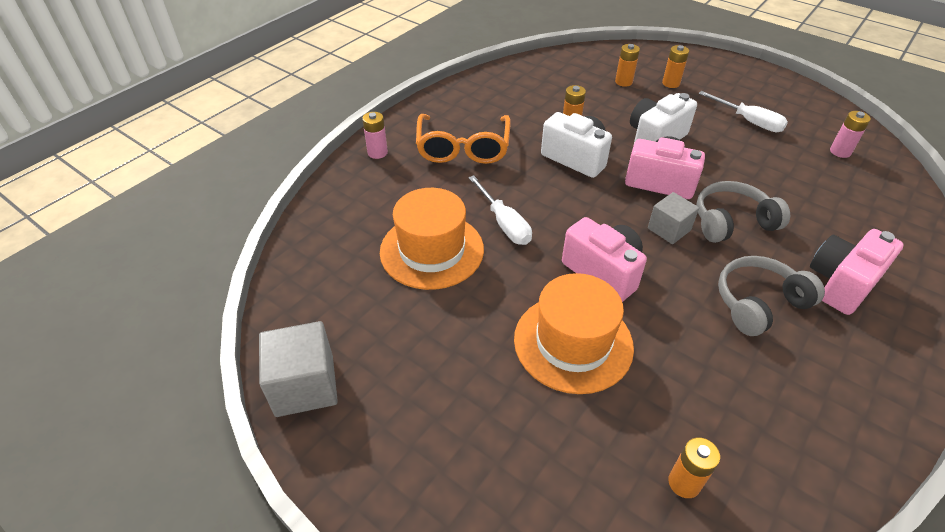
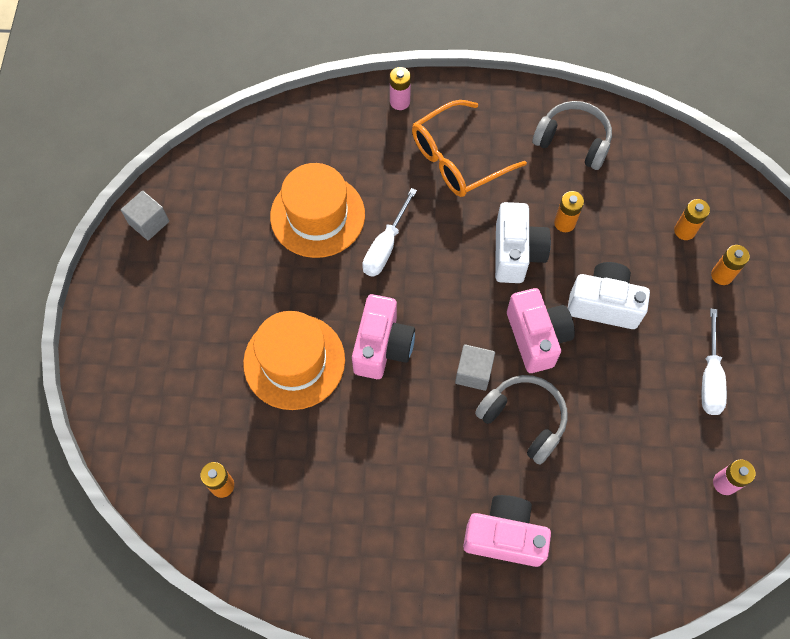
camera: 55 degrees right, 20 degrees up
grey cube [259,321,338,417] -> grey cube [121,191,169,240], size x0.65
grey headphones [718,256,825,336] -> grey headphones moved to [532,101,612,170]

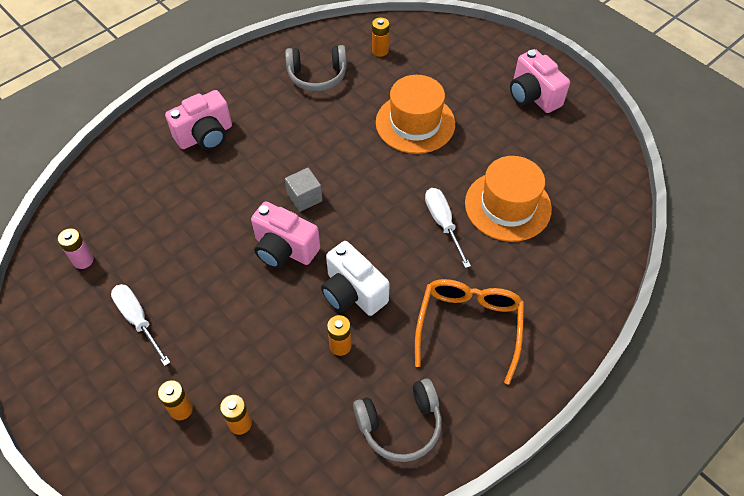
camera: 135 degrees right, 10 degrees down
grey cube [121,191,169,240] -> none
pink camera [352,294,415,379] -> pink camera moved to [510,49,570,113]
pink battery [390,67,411,110] -> none
grey headphones [475,375,568,465] -> grey headphones moved to [285,45,347,91]
white camera [568,262,650,329] -> none

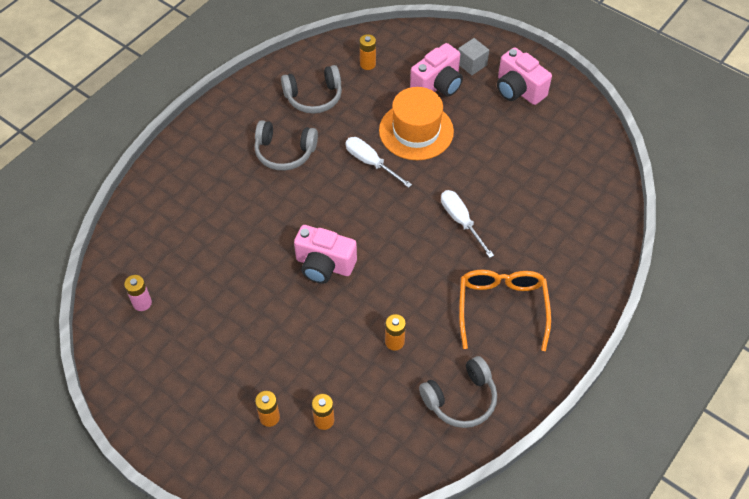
camera: 10 degrees left, 0 degrees up
white screwdriver [111,284,171,366] -> white screwdriver moved to [345,137,412,188]
pink camera [165,90,232,150] -> pink camera moved to [410,43,463,97]
grey cube [285,168,323,212] -> grey cube moved to [458,38,489,75]
white camera [321,241,390,316] -> none
orange hat [465,156,552,242] -> none
none -> grey headphones [254,120,318,171]

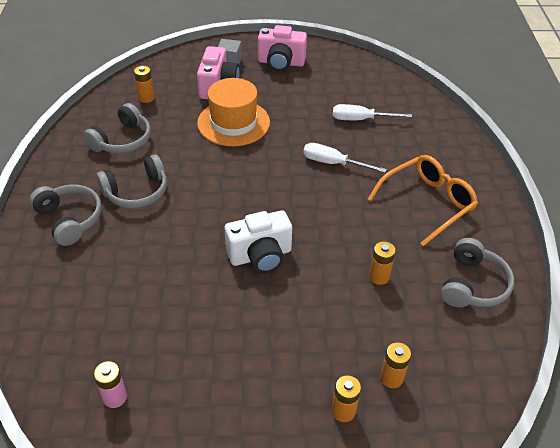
camera: 40 degrees left, 10 degrees down
pink camera [294,225,357,284] -> white camera [224,210,292,273]
white screwdriver [345,137,412,188] -> white screwdriver moved to [333,104,412,120]
orange glasses [459,270,551,351] -> orange glasses turned 90 degrees clockwise [368,155,478,246]
none -> grey headphones [30,184,102,246]

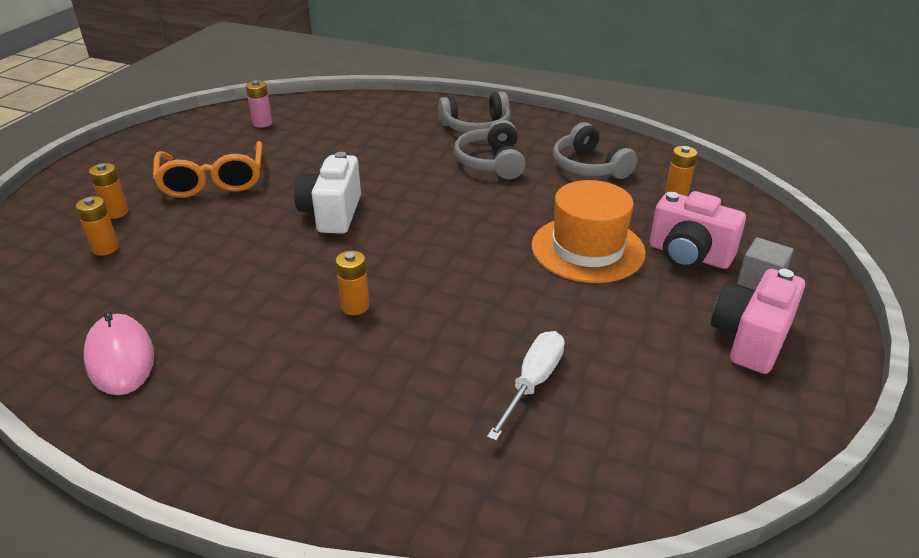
camera: 115 degrees right, 10 degrees down
white screwdriver [303,143,387,173] -> none
orange glasses [368,155,478,246] -> orange glasses moved to [153,141,262,198]
orange battery [369,241,396,285] -> orange battery moved to [335,251,369,315]
grey headphones [441,238,514,307] -> pink mouse [84,311,154,395]

